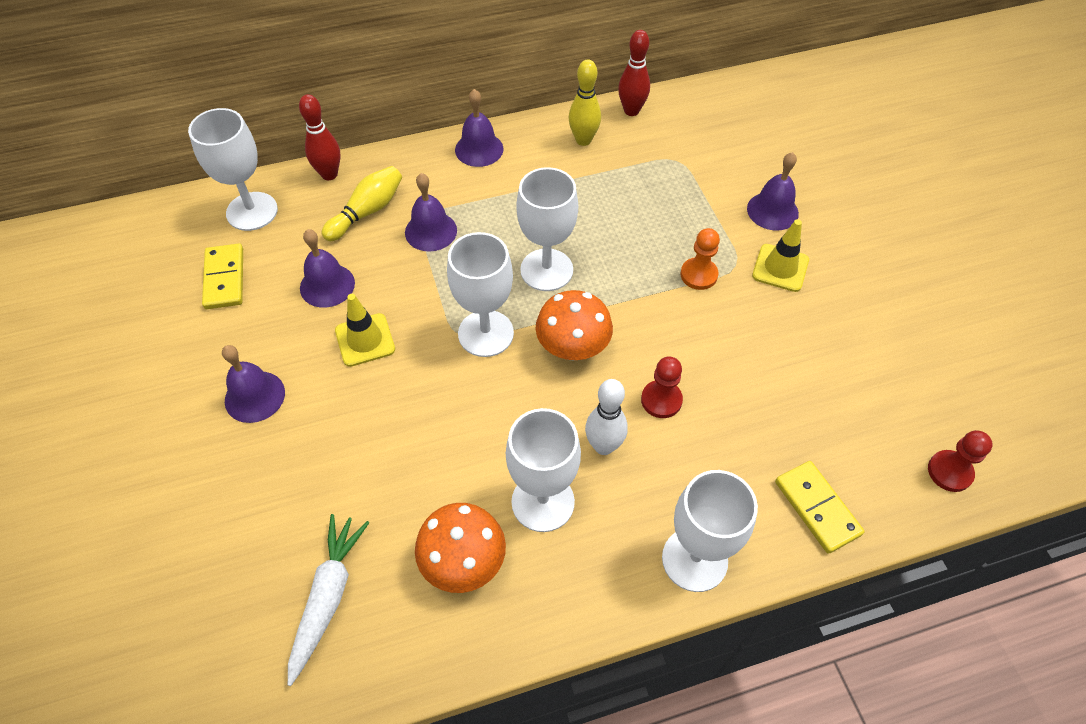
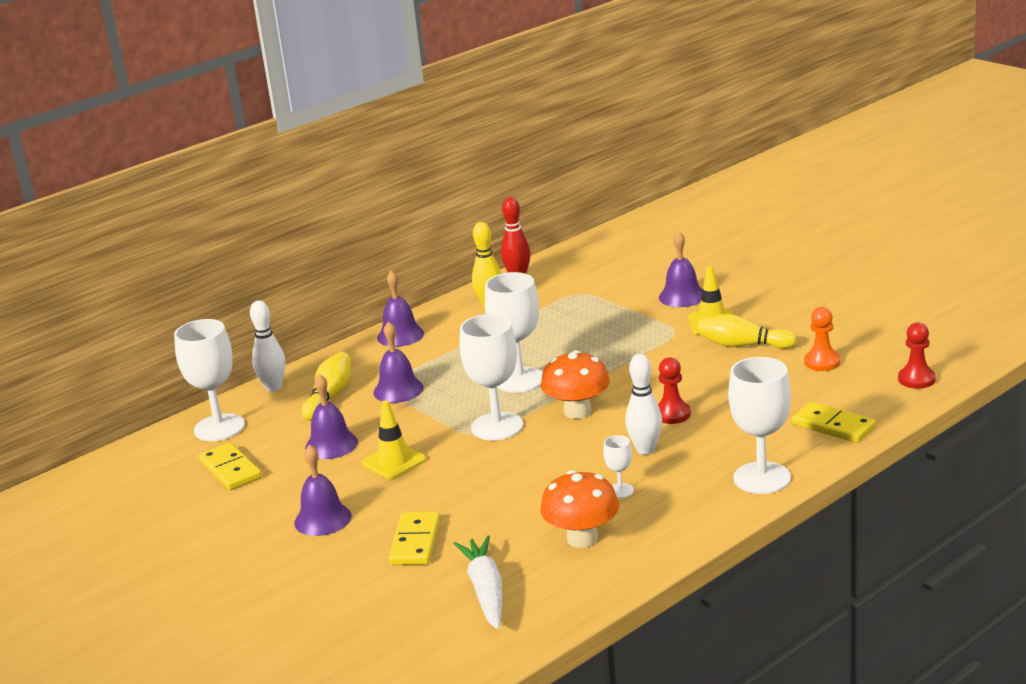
camera: 20 degrees left, 30 degrees down
red bowling pin [299,94,341,180] -> white bowling pin [250,300,285,392]
white goblet [506,408,581,532] -> white goblet [603,435,634,498], size x0.47
orange pawn [680,228,720,290] -> orange pawn moved to [804,307,840,371]
none -> yellow domino [388,511,440,565]
none -> yellow bowling pin [698,314,797,349]

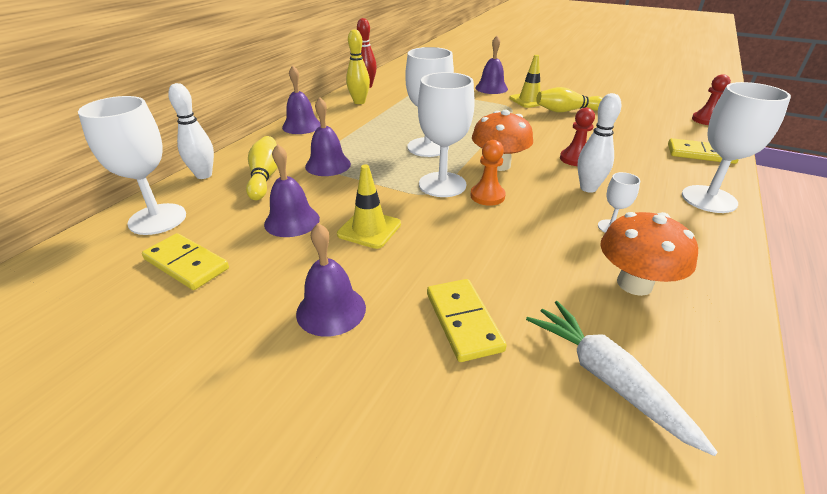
camera: 25 degrees left, 10 degrees up
orange pawn [804,307,840,371] -> orange pawn moved to [470,140,506,206]

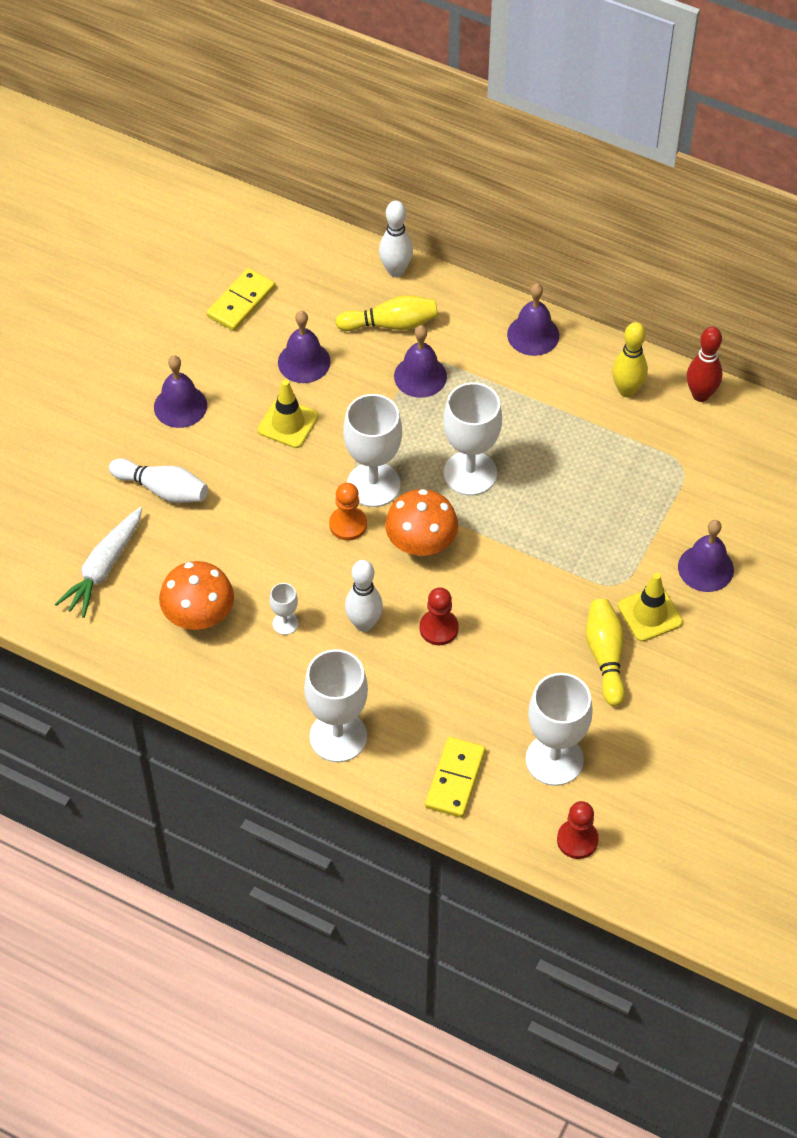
camera: 90 degrees right, 20 degrees up
white goblet [78,96,186,235] -> white goblet moved to [526,673,593,786]
yellow domino [427,279,507,362] -> white bowling pin [109,458,208,503]
white carrot [526,301,718,456] -> white carrot turned 150 degrees clockwise [55,507,142,618]

